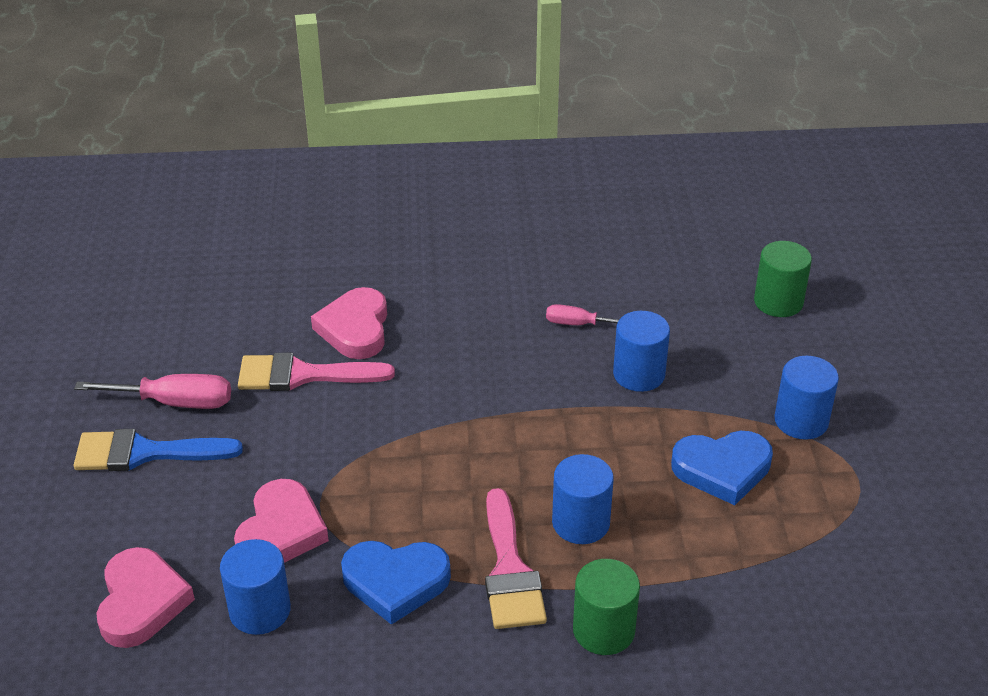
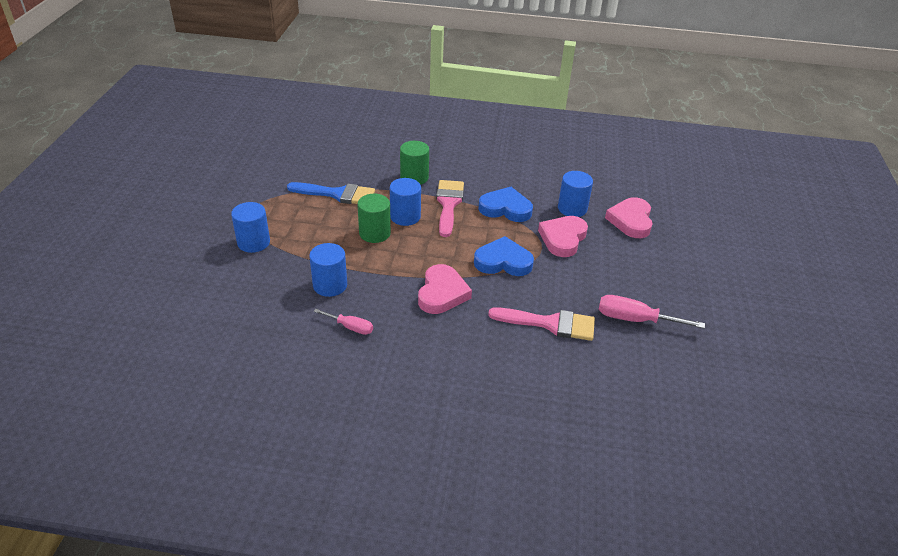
camera: 170 degrees left, 0 degrees up
blue brush [74,429,243,471] -> blue brush moved to [287,182,375,204]
pink heart [311,287,387,359] -> pink heart moved to [418,264,472,314]
blue heart [671,431,773,505] -> blue heart moved to [474,236,534,276]
green cylinder [754,241,812,317] -> green cylinder moved to [357,194,391,243]

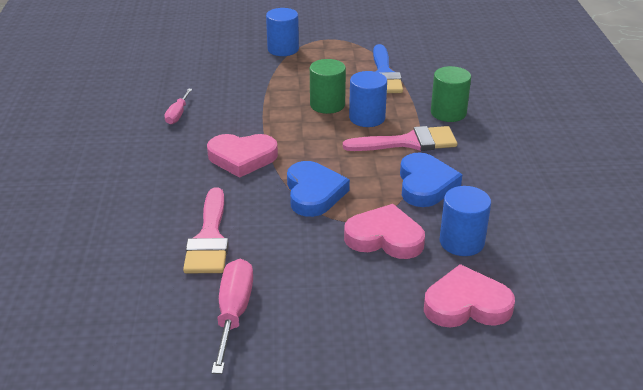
camera: 80 degrees right, 5 degrees down
blue cylinder [309,243,347,297] -> none

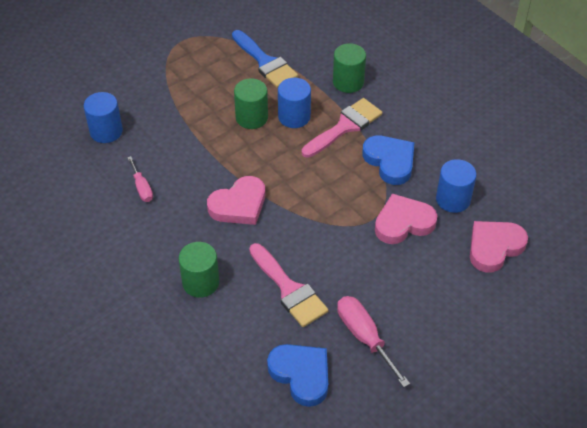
camera: 35 degrees left, 15 degrees up
blue cylinder [266,8,299,56] -> blue cylinder moved to [83,92,123,143]
blue heart [287,161,350,217] -> blue heart moved to [267,344,328,407]
none -> green cylinder [179,242,219,298]

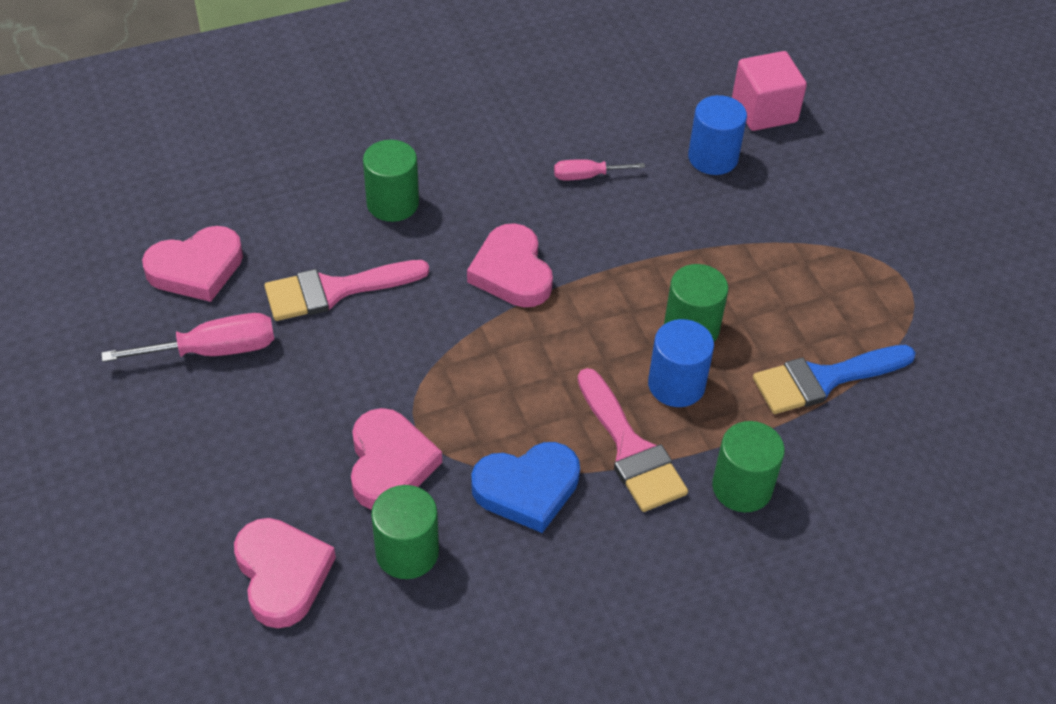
camera: 105 degrees right, 0 degrees up
blue heart [267,344,328,407] -> pink heart [142,226,243,302]
blue cylinder [436,159,477,213] -> green cylinder [371,485,439,579]
none -> pink cube [732,51,807,131]

